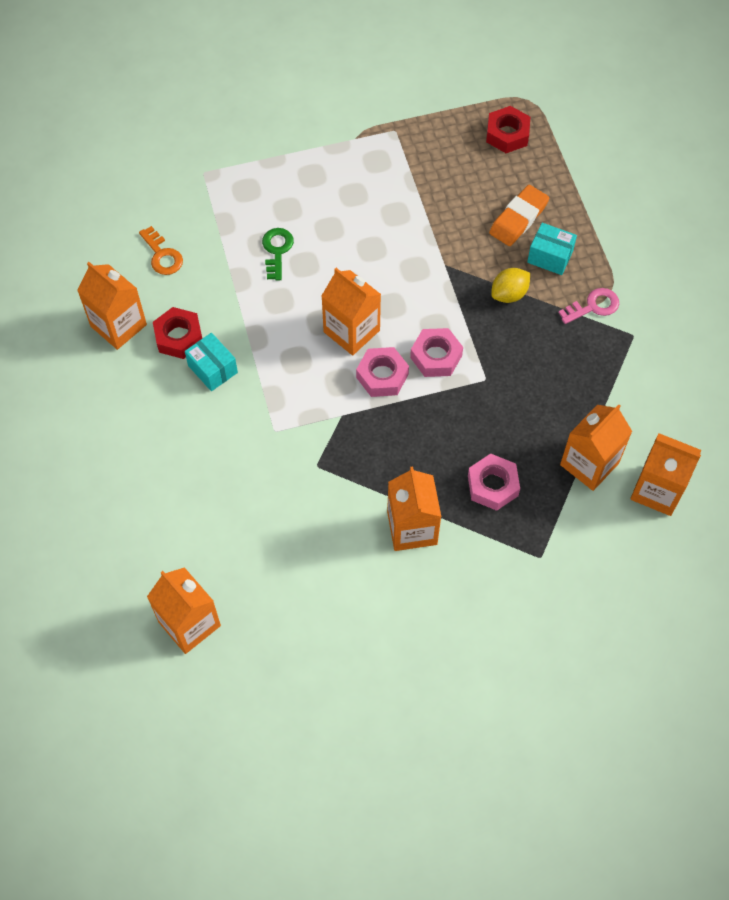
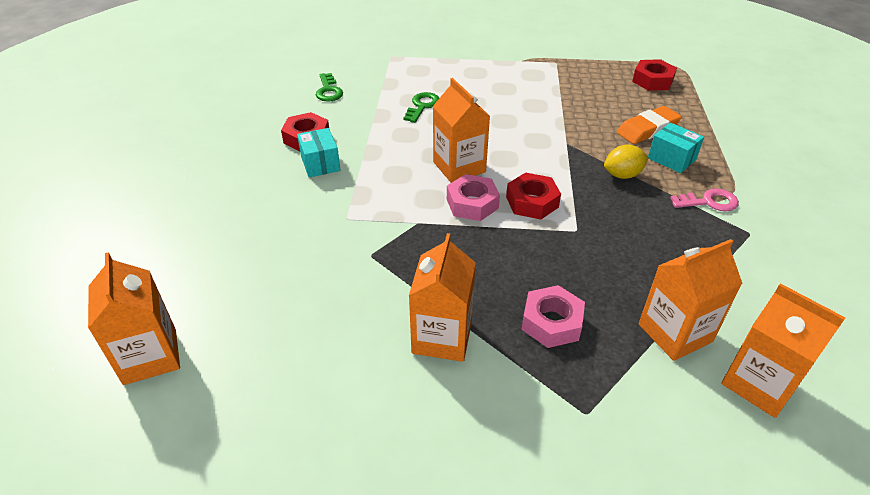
camera: 20 degrees right, 20 degrees down
orange carton [77,262,147,350] -> none
orange key [139,226,183,275] -> green key [316,73,343,102]
pink nut [410,328,463,377] -> red nut [506,173,561,220]

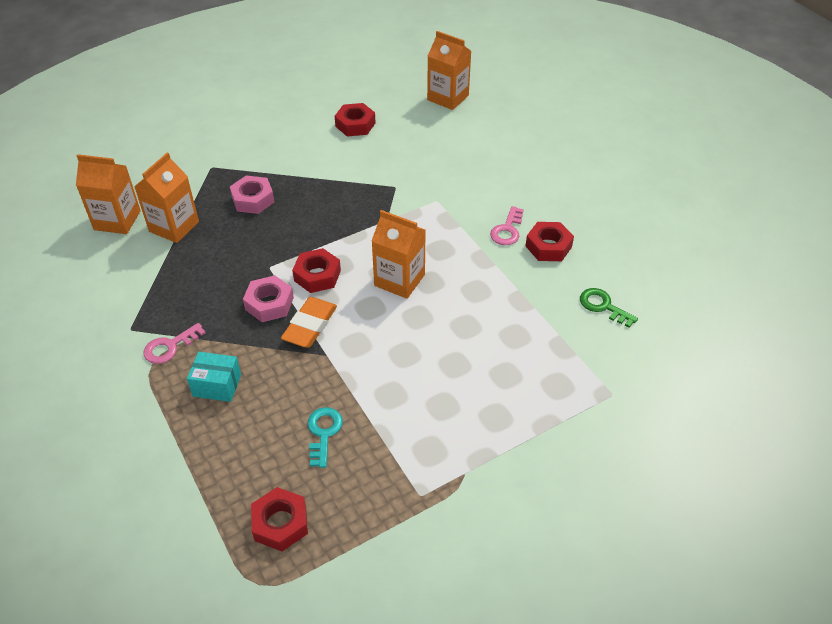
camera: 145 degrees right, 5 degrees up
turquoise box [297,128,340,178] -> pink key [490,206,524,245]
green key [404,92,439,123] -> none
orange carton [409,233,476,362] -> none
pink nut [447,174,500,221] -> pink nut moved to [243,275,294,322]
yellow lemon [604,144,649,179] -> none
orange eraser [617,106,682,144] -> orange eraser moved to [281,297,337,348]
none -> turquoise key [308,407,343,468]
none -> red nut [335,103,375,137]

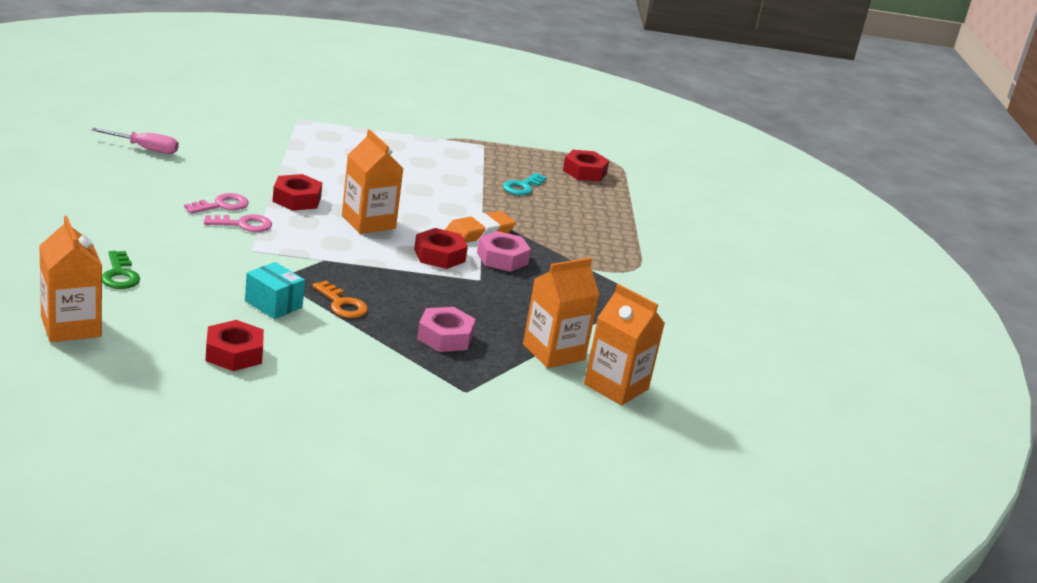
camera: 155 degrees left, 20 degrees down
pink key [143,323,206,364] -> pink key moved to [204,214,272,232]
turquoise box [187,352,241,402] -> turquoise box moved to [245,262,305,319]
red nut [526,222,574,261] -> red nut moved to [272,174,322,211]
green key [580,288,638,328] -> green key moved to [102,251,140,289]
none -> pink screwdriver [92,128,179,154]
none -> orange key [312,281,368,318]

